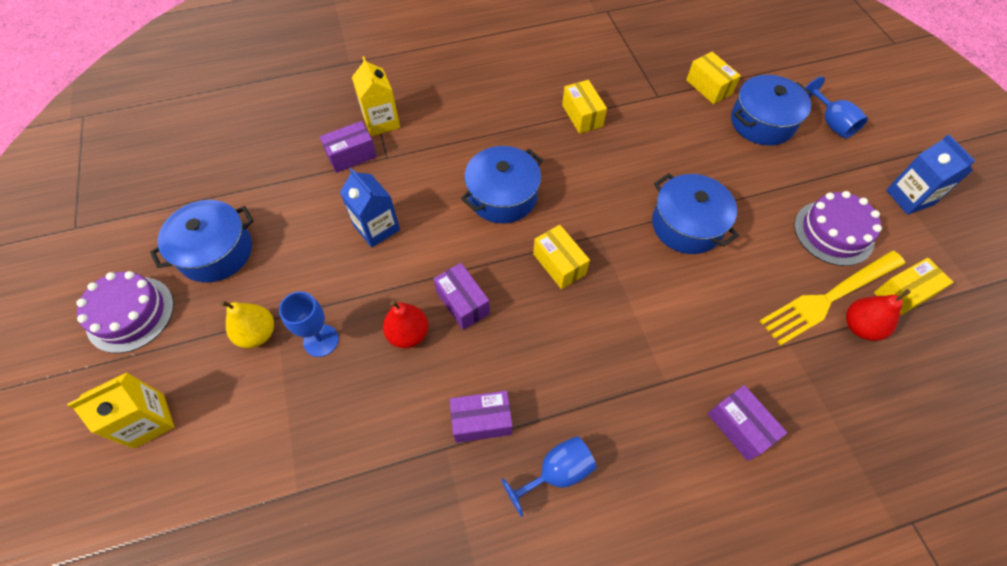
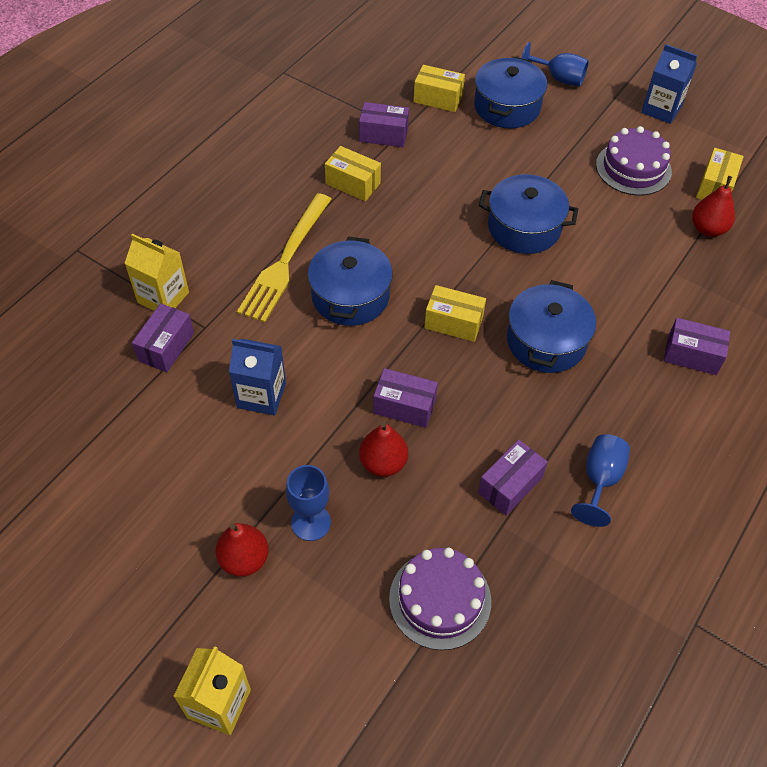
camera: 40 degrees left, 5 degrees down
purple cake [76,271,174,353] -> purple cake moved to [389,547,491,650]
blue pot [150,200,254,283] -> blue pot moved to [507,280,596,373]
yellow pear [220,301,274,348] -> red pear [216,523,269,576]
yellow fork [760,250,905,346] -> yellow fork moved to [237,193,331,323]
none -> purple box [359,102,409,147]

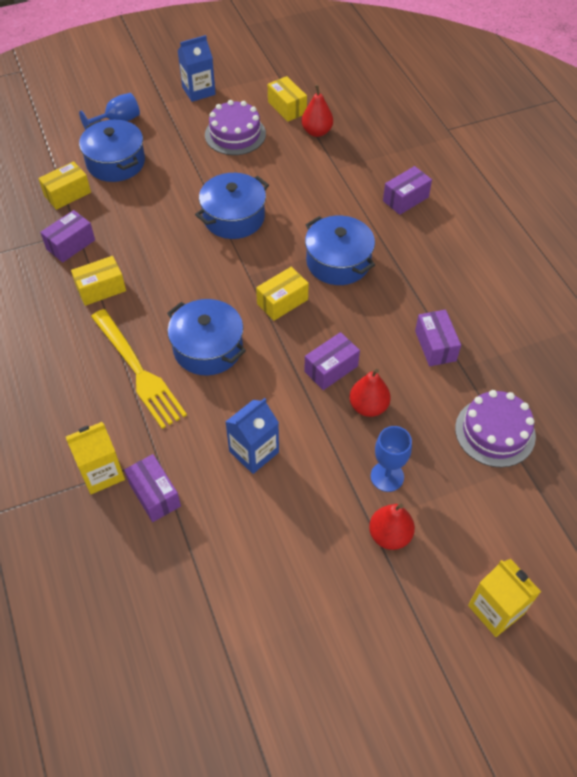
camera: 55 degrees left, 0 degrees up
blue goblet [571,434,630,527] -> none

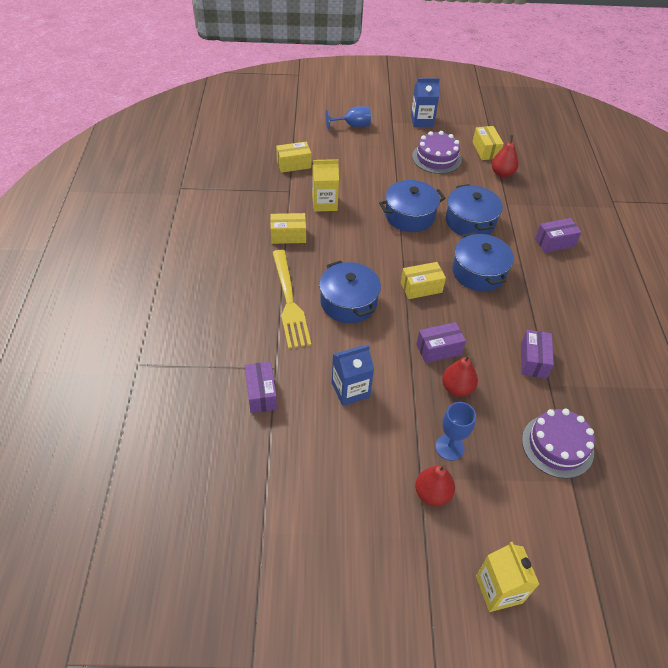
camera: 20 degrees right, 5 degrees down
purple box [40,210,95,263] -> none
yellow carton [66,422,125,494] -> yellow carton moved to [312,159,339,212]
blue pot [79,120,145,182] -> blue pot moved to [446,184,503,236]

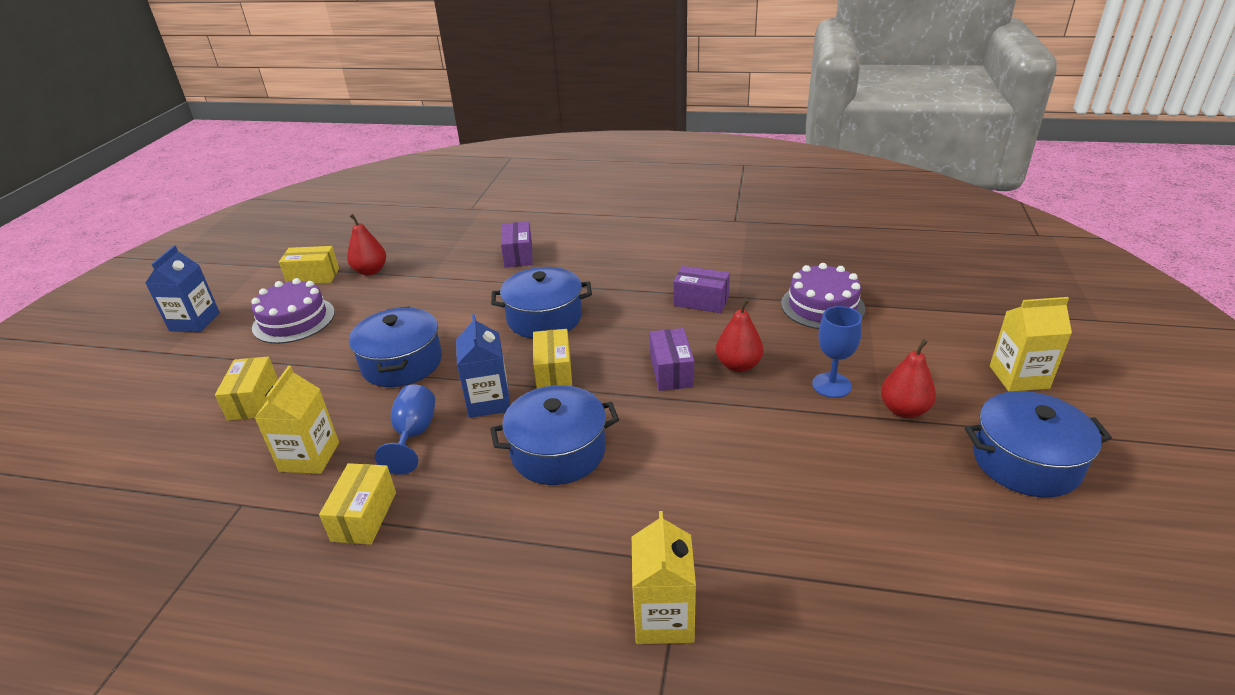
camera: 75 degrees left, 15 degrees down
purple box [245,361,277,413] -> none
yellow fork [272,250,311,349] -> none
yellow box [276,142,311,173] -> yellow box moved to [215,357,278,421]
blue goblet [326,106,371,130] -> blue goblet moved to [375,384,435,475]
blue carton [332,345,374,406] -> blue carton moved to [456,314,510,418]
blue pot [446,184,503,236] -> blue pot moved to [965,391,1112,497]
none -> yellow carton [632,511,696,644]

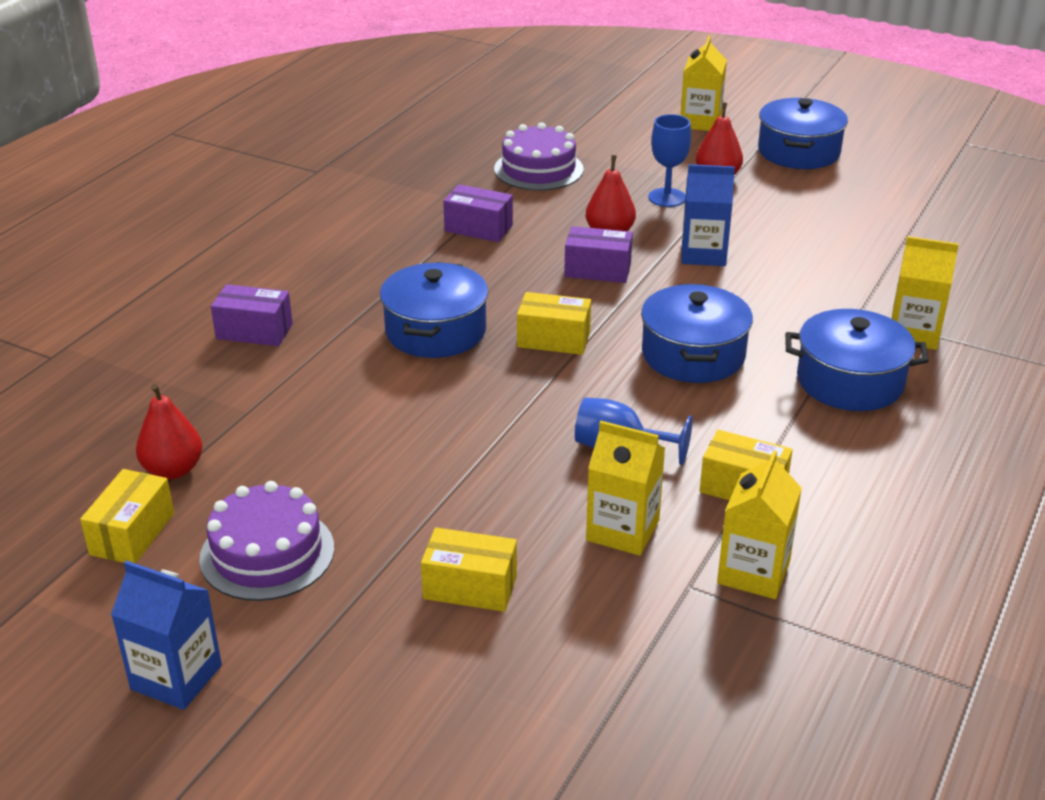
camera: 75 degrees left, 0 degrees up
blue pot [349,307,442,387] -> blue pot moved to [785,309,929,411]
blue carton [456,314,510,418] -> blue carton moved to [681,164,735,266]
purple box [673,266,730,313] -> purple box turned 75 degrees clockwise [443,184,513,242]
none -> yellow carton [717,451,802,599]

